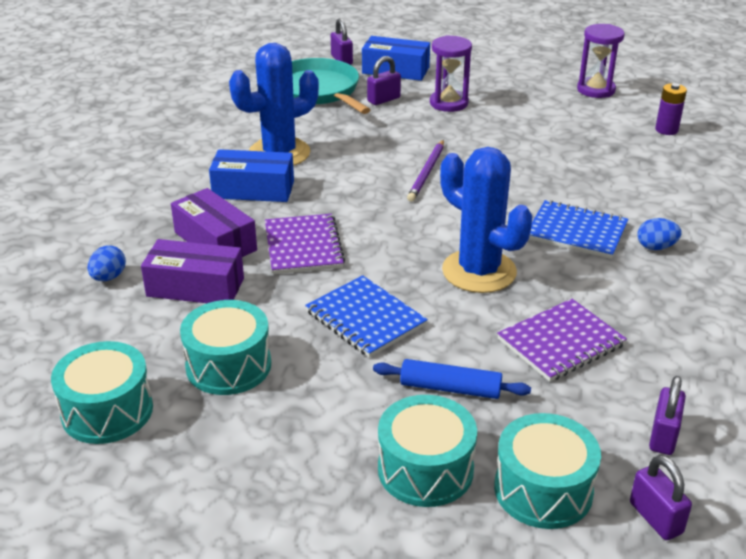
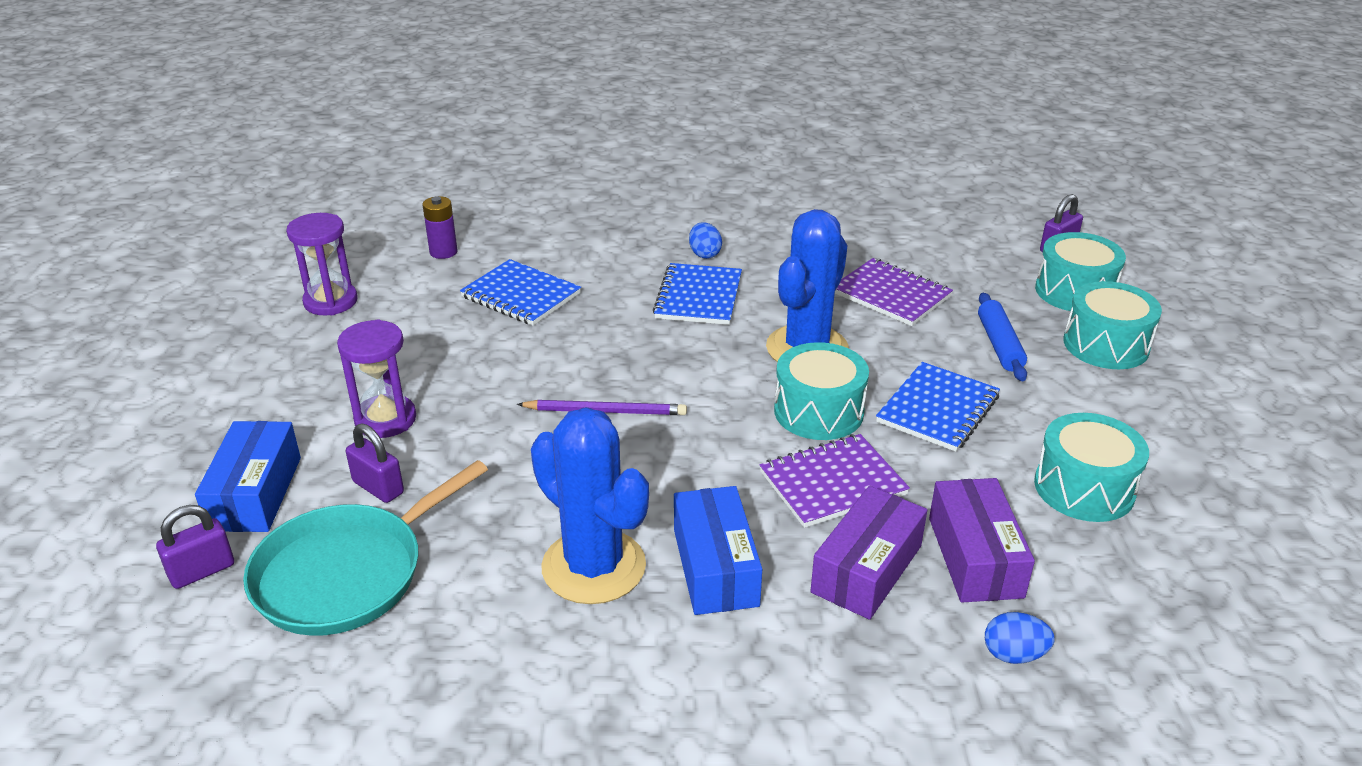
camera: 105 degrees left, 0 degrees up
turquoise drum [51,341,153,444] -> turquoise drum moved to [774,342,869,440]
purple padlock [649,376,686,455] -> none
none -> blue notebook [460,259,581,326]

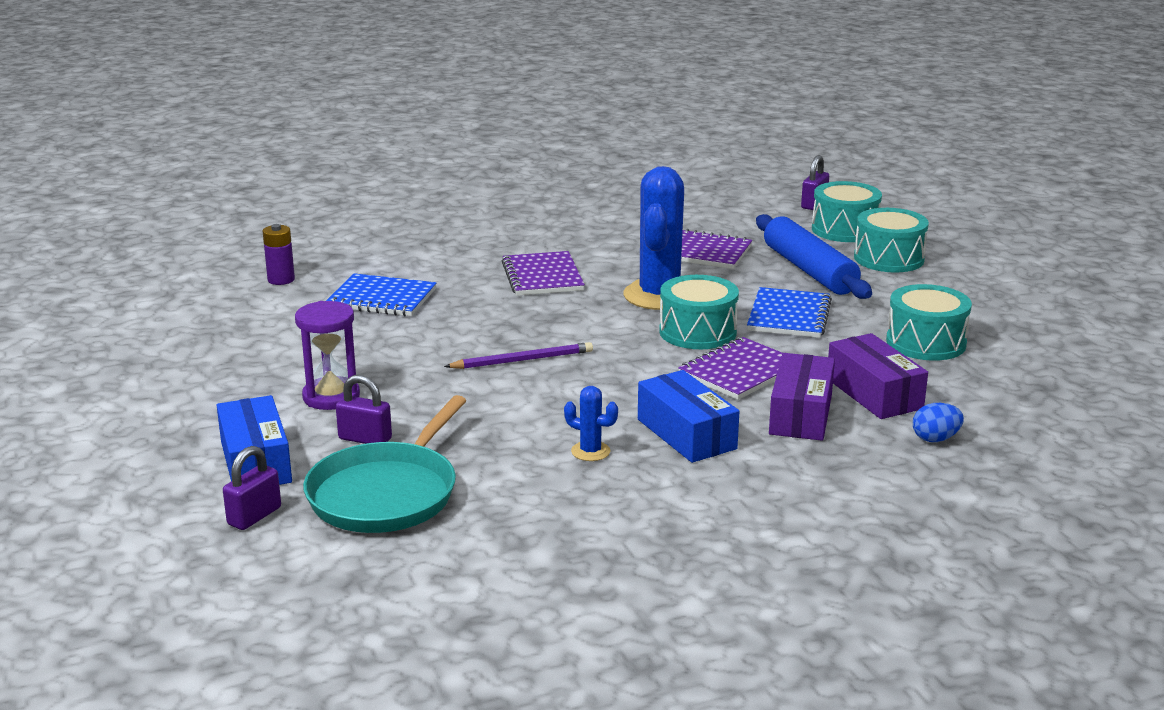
camera: 20 degrees left, 10 degrees down
purple hourglass [286,213,357,315] -> none
blue cactus [531,407,649,604] -> blue cactus [564,386,618,461], size x0.44
blue notebook [653,263,742,325] -> purple notebook [502,251,585,296]
blue egg [689,222,722,259] -> none
blue rolling pin [978,293,1027,381] -> blue rolling pin [756,214,872,299], size x1.66

